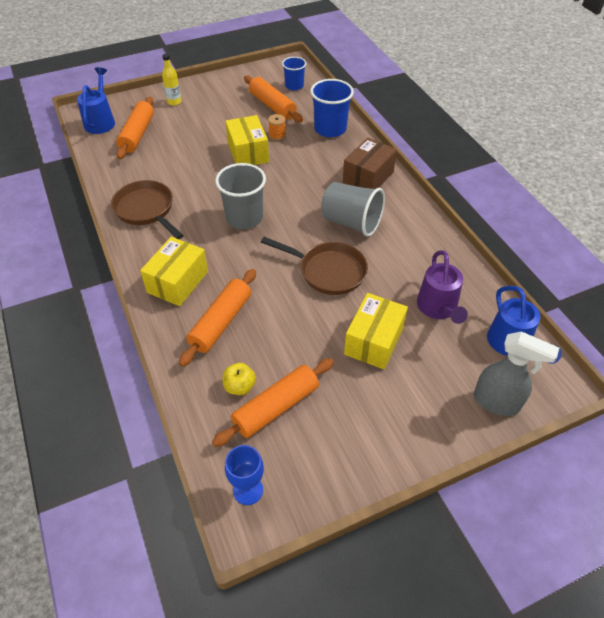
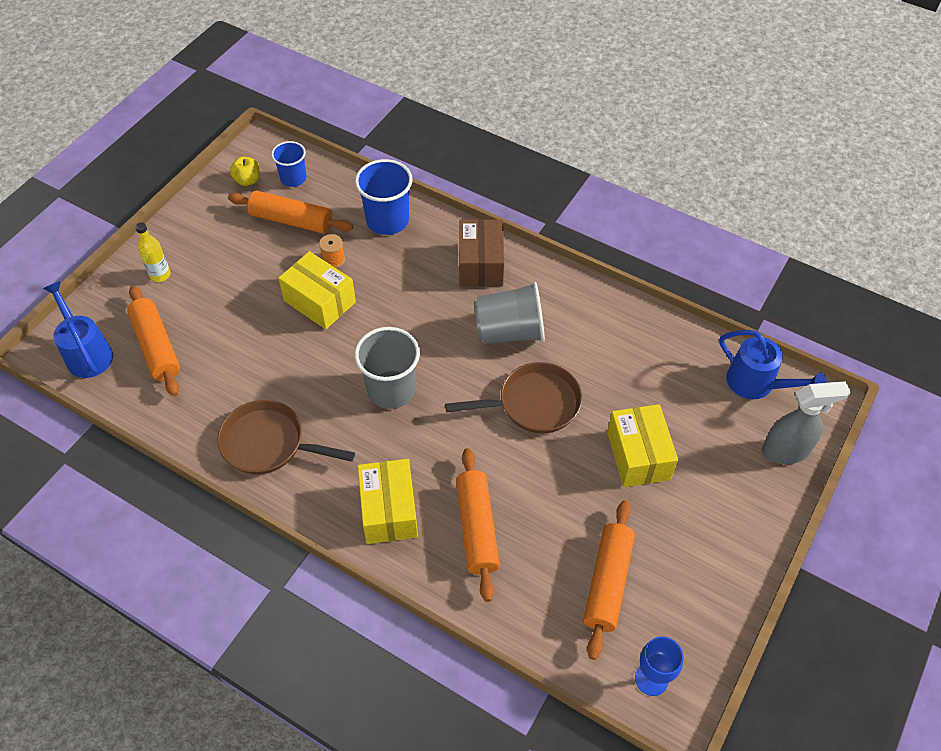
camera: 35 degrees left, 5 degrees up
yellow apple [222,363,256,395] -> yellow apple moved to [230,157,260,186]
purple watering can [417,250,468,324] -> none

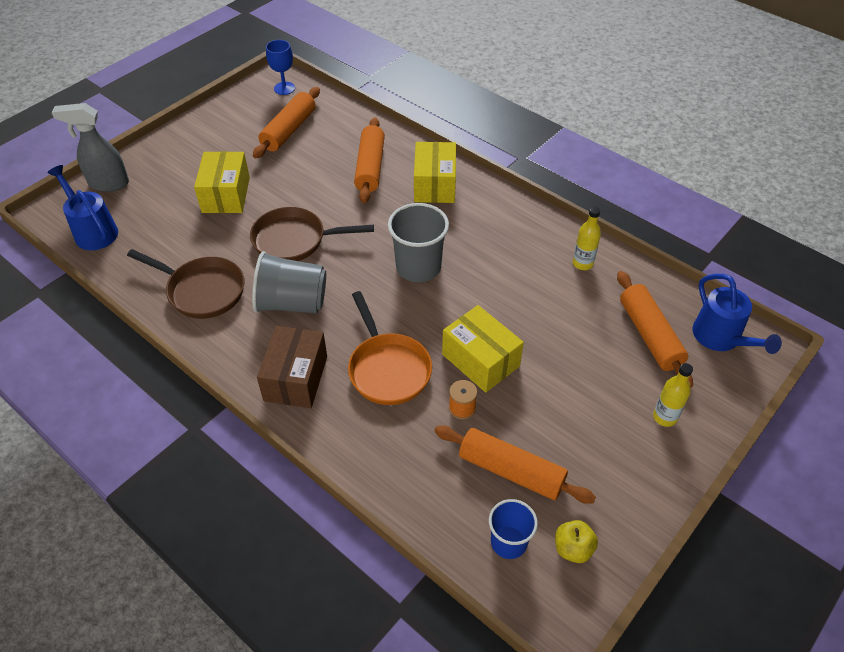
camera: 170 degrees left, 5 degrees down
brown pan [218,400,355,475] -> brown pan moved to [127,249,245,319]
blue cup [355,159,413,235] -> none
none -> orange pan [348,291,432,405]
none -> yellow bottle [573,207,601,270]

